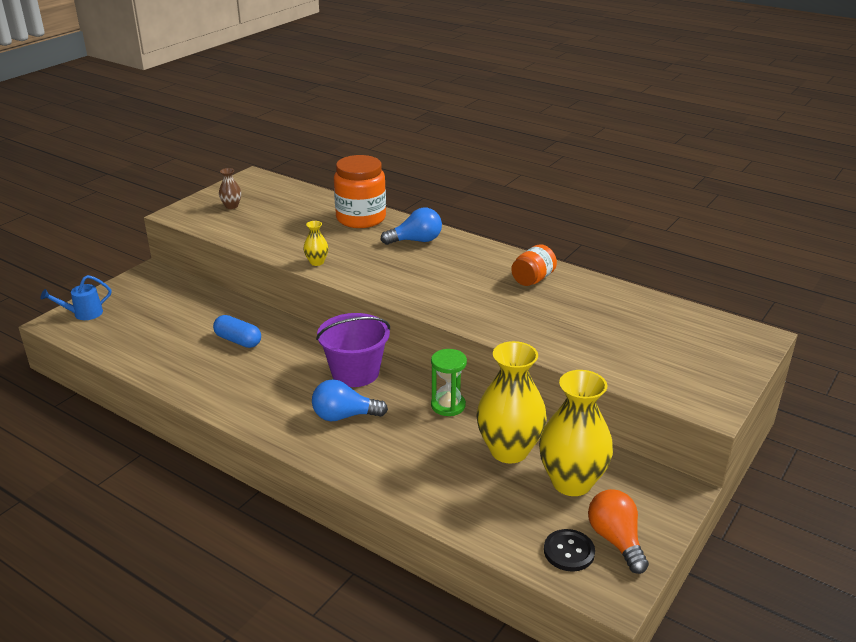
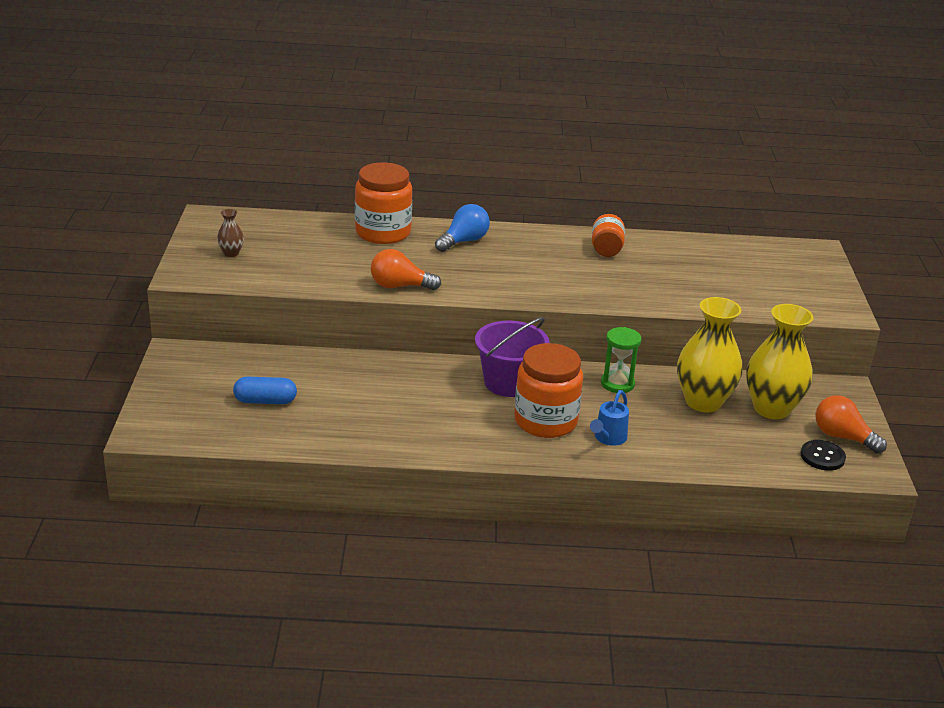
camera: 35 degrees left, 0 degrees up
blue watering can [40,275,111,320] -> blue watering can moved to [590,390,629,446]
blue capsule [213,315,261,348] -> blue capsule moved to [233,377,297,404]
yellow vase [303,221,328,266] -> orange light bulb [371,249,441,290]
blue light bulb [312,379,388,421] -> orange jar [514,343,583,438]

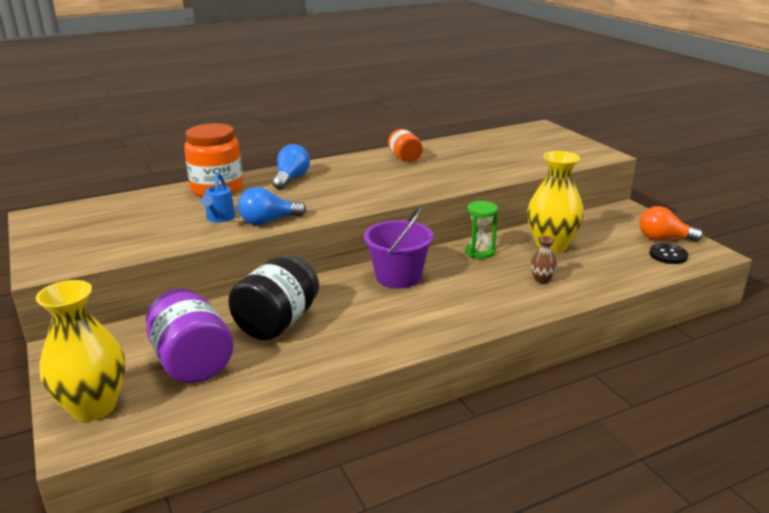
camera: 25 degrees left, 5 degrees down
brown vase [217,209,244,257] -> brown vase moved to [530,236,557,284]
blue capsule [233,377,297,404] -> purple jar [146,289,234,383]
orange light bulb [371,249,441,290] -> blue light bulb [238,187,306,225]
orange jar [514,343,583,438] -> none
blue watering can [590,390,629,446] -> blue watering can moved to [201,173,235,223]
yellow vase [746,304,814,419] -> yellow vase moved to [36,280,125,422]
none -> black jar [228,254,319,340]

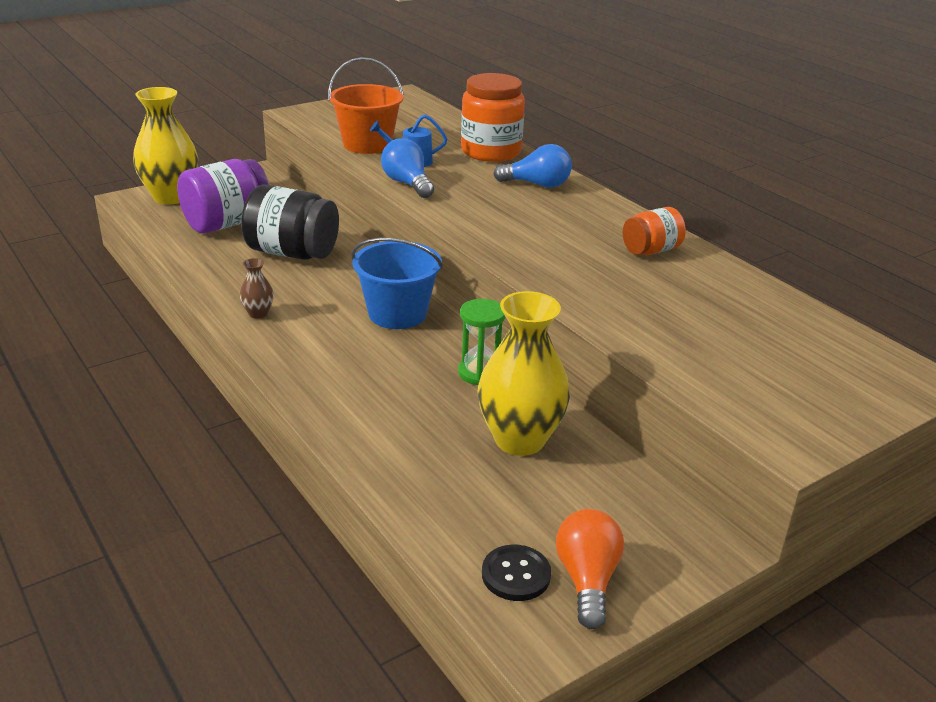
camera: 80 degrees right, 5 degrees up
purple bucket [364,206,434,288] -> blue bucket [352,238,443,329]
brown vase [530,236,557,284] -> brown vase moved to [240,258,274,319]
none -> orange bucket [328,57,404,154]

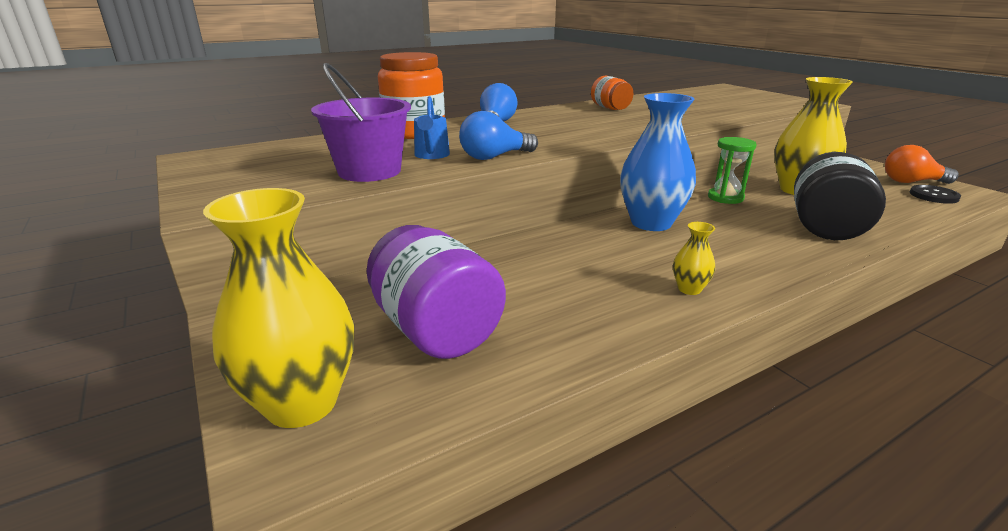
camera: 85 degrees left, 5 degrees down
brown vase [240,258,274,319] -> yellow vase [673,222,715,295]
black jar [241,184,339,260] -> black jar moved to [794,152,886,240]
orange bucket [328,57,404,154] -> purple bucket [311,63,411,182]
blue bucket [352,238,443,329] -> blue vase [620,93,696,231]

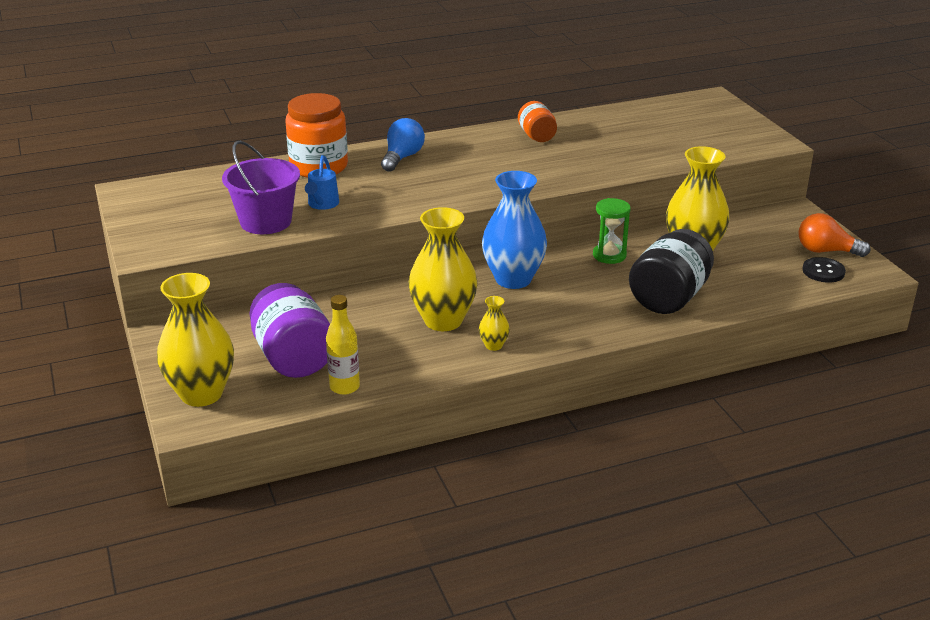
camera: 10 degrees right, 5 degrees up
blue light bulb [459,111,538,160] -> none
none -> yellow bottle [326,295,360,395]
none -> yellow vase [409,207,477,331]

